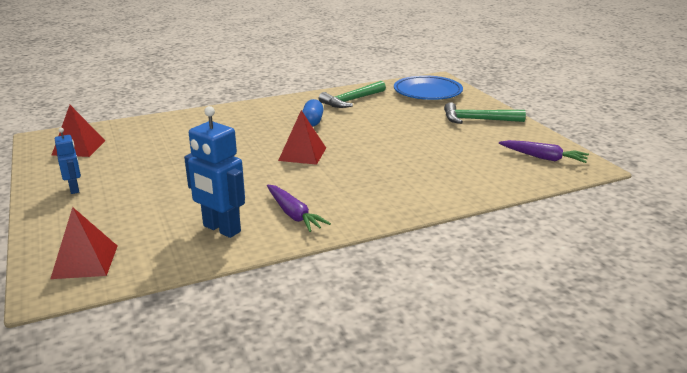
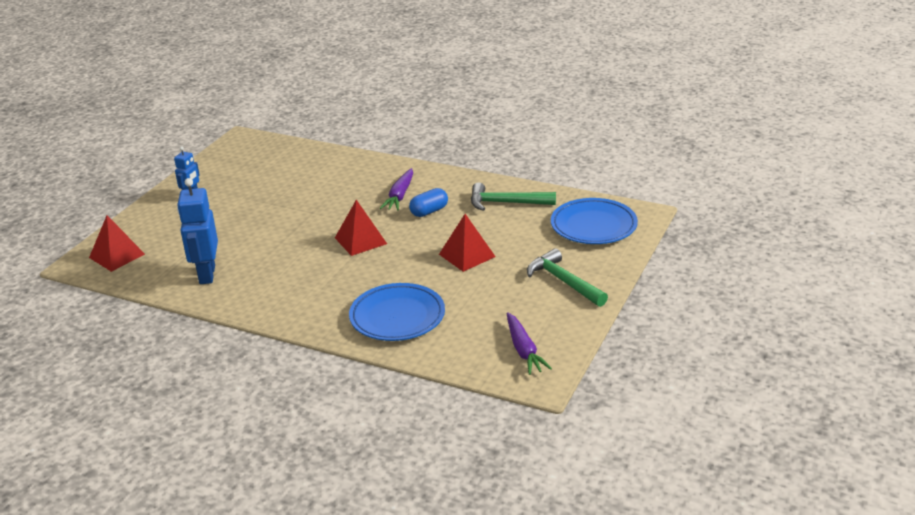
camera: 50 degrees right, 5 degrees up
red pyramid [52,105,105,157] -> red pyramid moved to [439,214,496,272]
purple carrot [267,185,331,232] -> purple carrot moved to [380,168,413,211]
none -> blue plate [349,283,445,341]

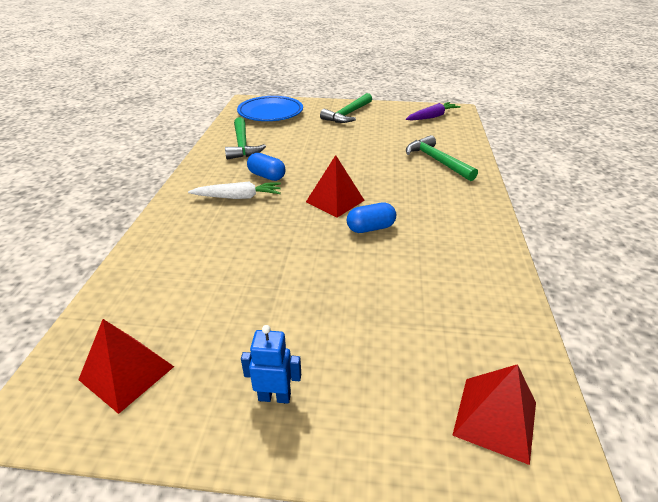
camera: 110 degrees left, 5 degrees up
blue robot [177,178,218,284] -> none
blue plate [349,283,445,341] -> green hammer [406,135,478,181]
purple carrot [380,168,413,211] -> white carrot [188,182,281,199]
red pyramid [439,214,496,272] -> red pyramid moved to [78,319,174,414]
none -> blue capsule [347,203,396,233]

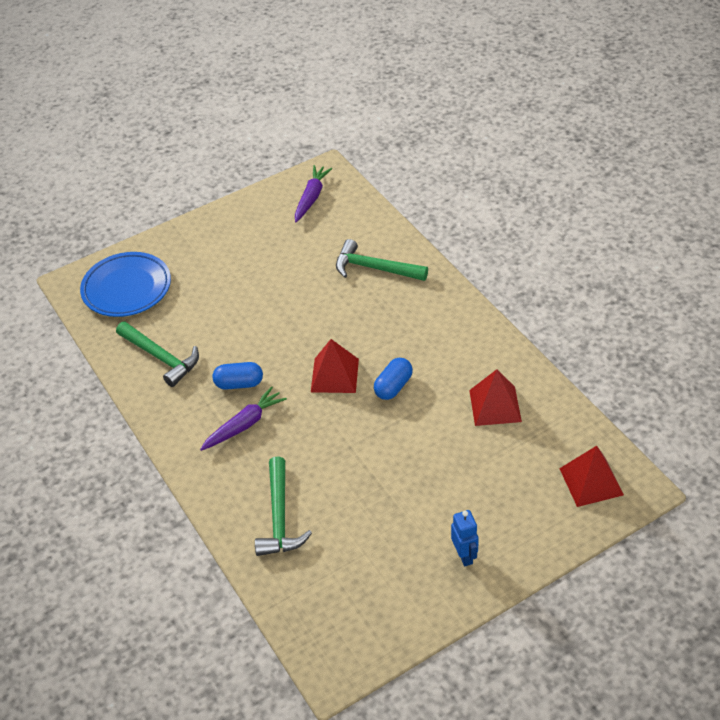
camera: 35 degrees left, 10 degrees up
red pyramid [78,319,174,414] -> red pyramid moved to [469,369,522,426]
white carrot [188,182,281,199] -> purple carrot [200,386,287,451]
blue robot [241,325,301,404] -> blue robot turned 105 degrees clockwise [451,510,479,566]
green hammer [320,93,372,123] -> green hammer moved to [255,456,312,556]

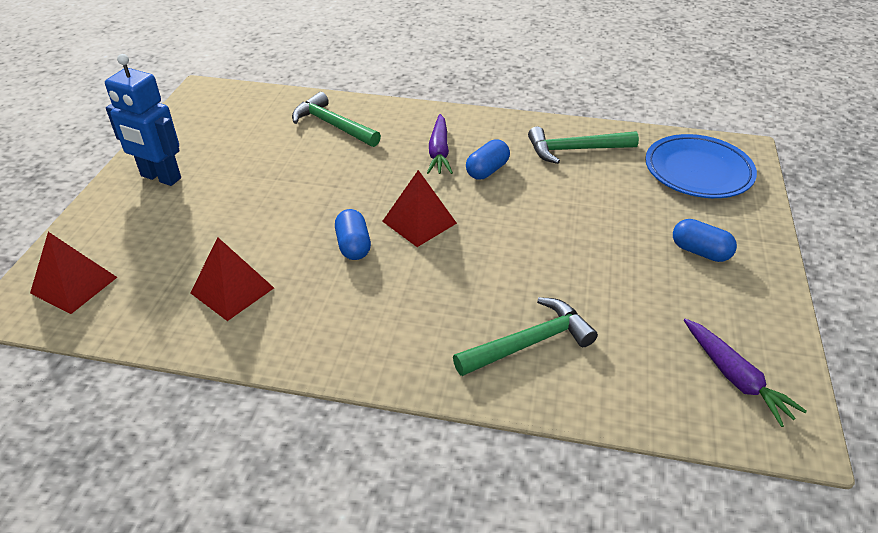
camera: 130 degrees right, 5 degrees down
blue robot [451,510,479,566] -> blue robot [105,54,181,186], size x1.76
none -> blue capsule [673,219,737,262]

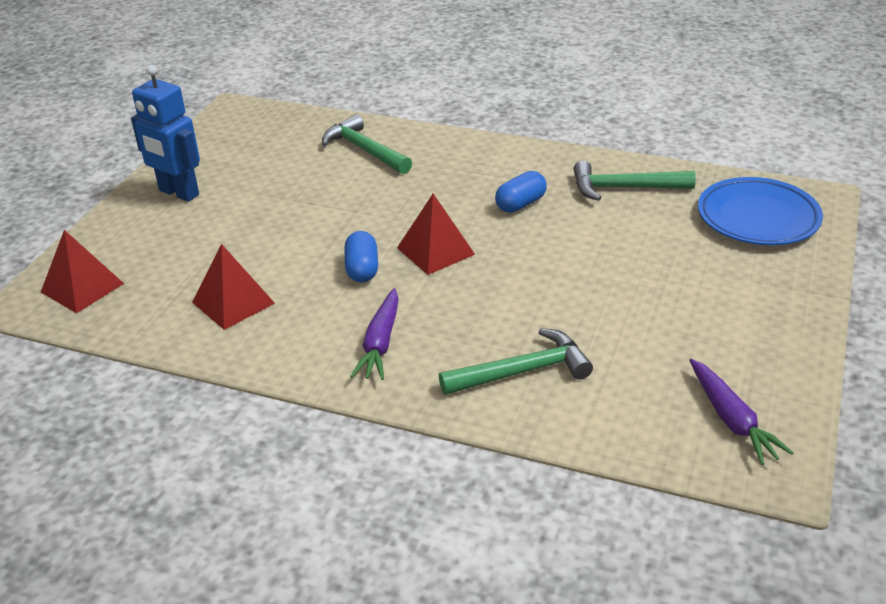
camera: 10 degrees right, 5 degrees down
purple carrot [427,114,453,174] -> purple carrot moved to [350,288,399,380]
blue capsule [673,219,737,262] -> none

